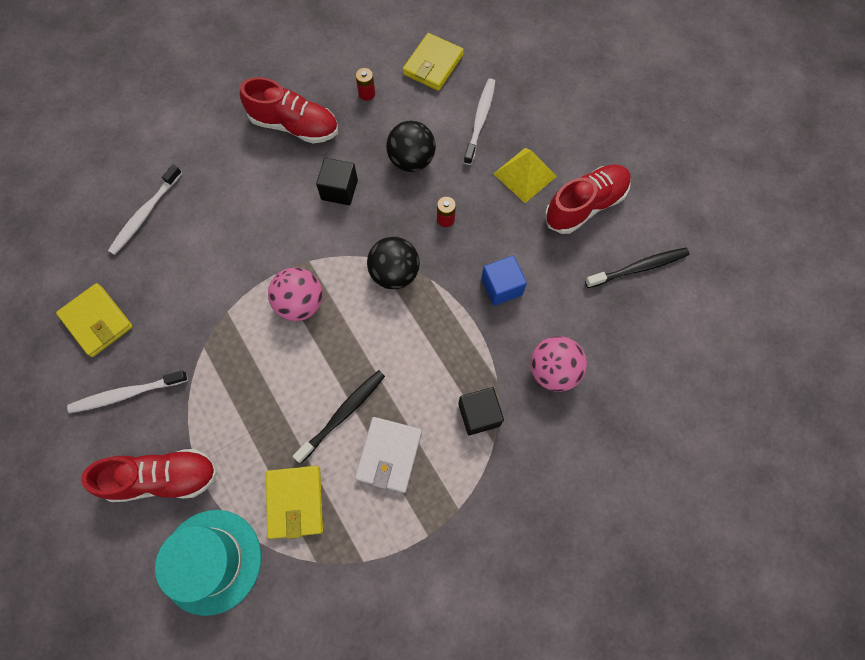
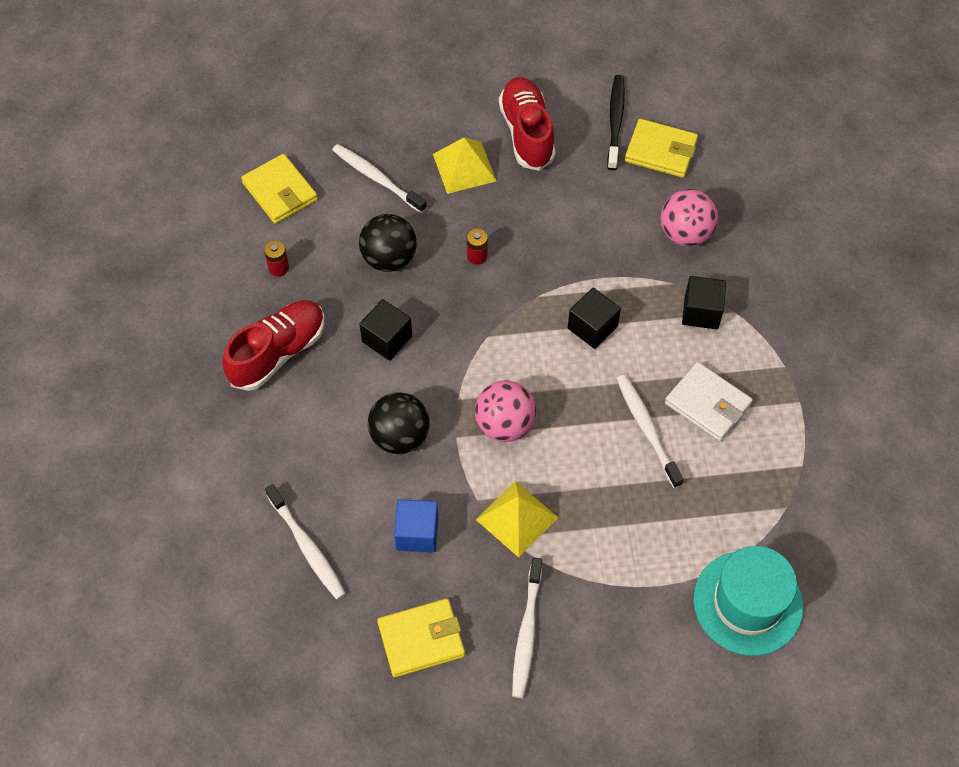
camera: 65 degrees left, 10 degrees down
red shoe [81,449,218,502] -> none
yellow wallet [266,466,323,539] -> yellow wallet moved to [625,119,698,178]
black toothbrush [293,370,385,463] -> white toothbrush [617,375,684,488]
black ball [367,237,420,289] -> black ball moved to [368,392,430,454]
blue cube [481,255,527,306] -> blue cube moved to [394,499,438,553]
none -> yellow pyramid [476,481,558,557]
none -> black cube [568,287,621,349]

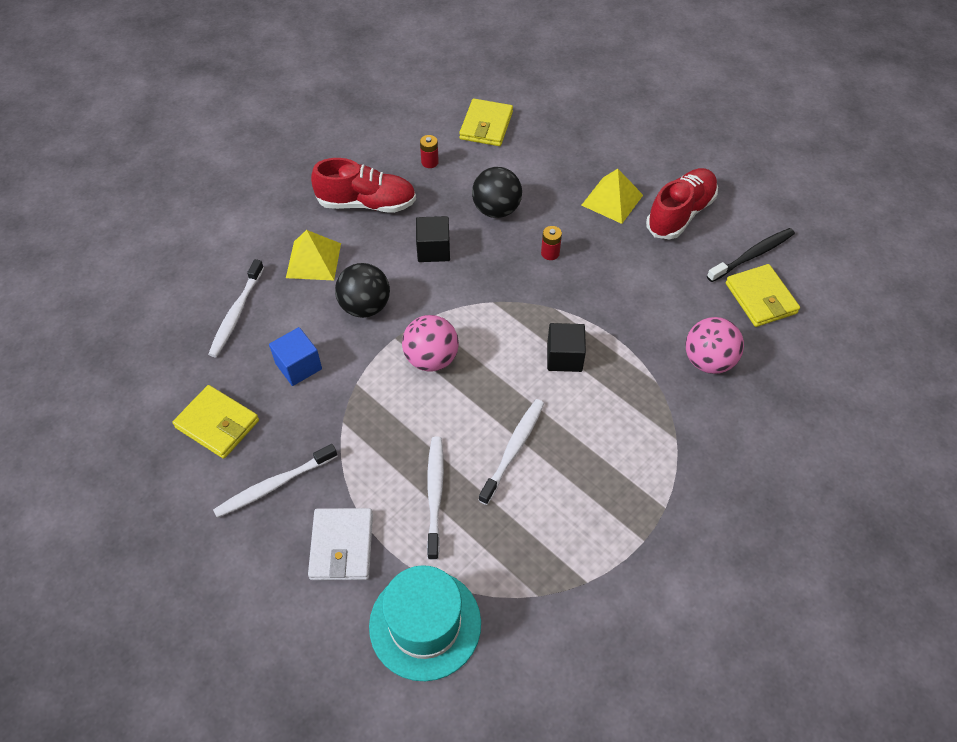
camera: 50 degrees right, 5 degrees down
white toothbrush [332,144,427,213] -> white toothbrush moved to [427,437,444,560]
yellow pyramid [476,481,558,557] -> yellow pyramid moved to [286,230,341,280]
white wallet [665,362,753,441] -> white wallet moved to [308,508,373,580]
black cube [682,276,726,329] -> none

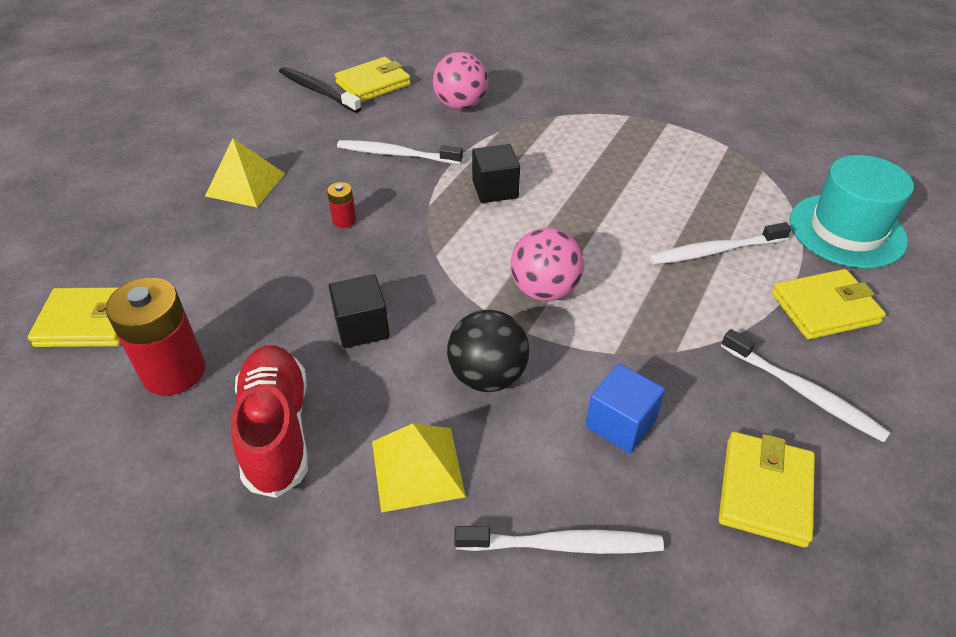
camera: 105 degrees left, 10 degrees down
white wallet [308,508,373,580] -> yellow wallet [772,269,886,339]
red battery [420,135,439,168] -> red battery [106,277,205,396], size x2.15
black ball [472,167,522,218] -> none
white toothbrush [479,399,544,505] -> white toothbrush moved to [337,140,463,164]
red shoe [646,168,718,240] -> none

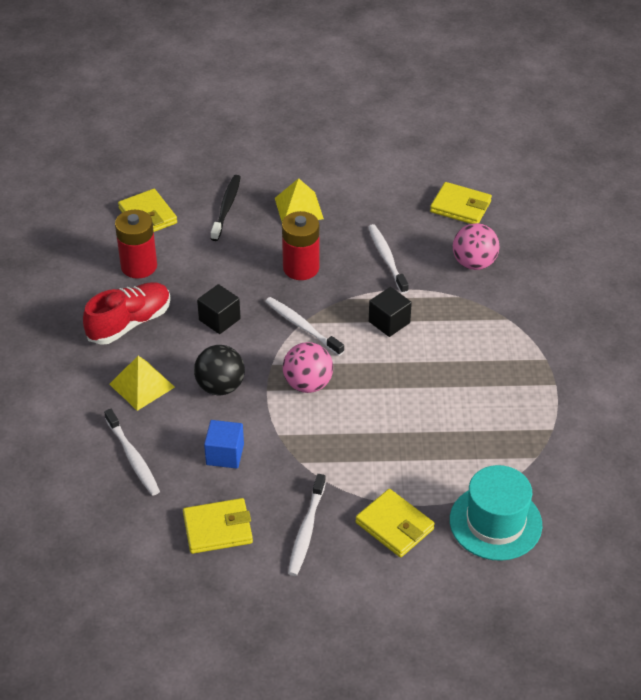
camera: 60 degrees right, 0 degrees up
black toothbrush [279,67,361,113] -> black toothbrush moved to [211,175,241,241]
red battery [327,182,356,228] -> red battery [282,211,319,280], size x2.15
white toothbrush [649,222,792,265] -> white toothbrush moved to [265,297,344,356]

